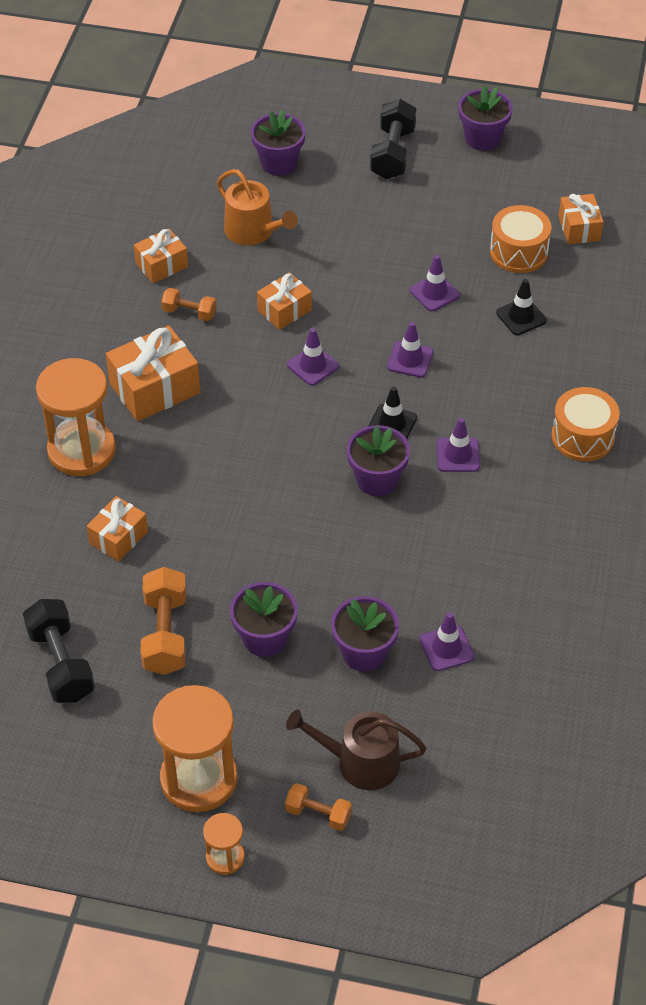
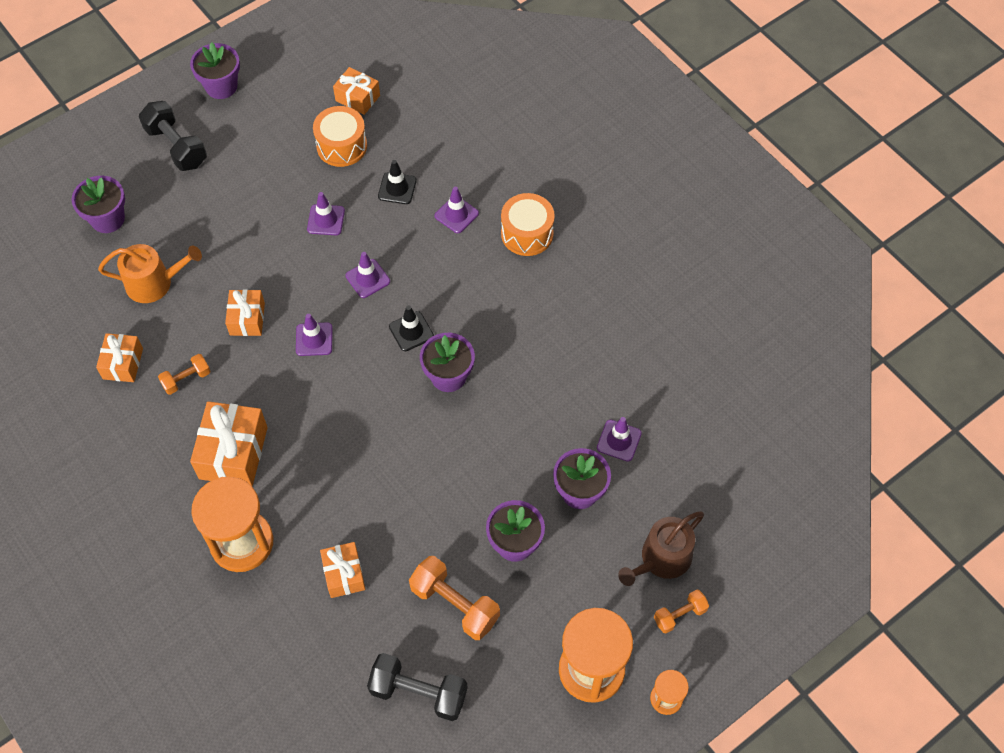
camera: 50 degrees left, 10 degrees up
purple traffic cone [437,418,480,472] -> purple traffic cone moved to [434,187,479,233]

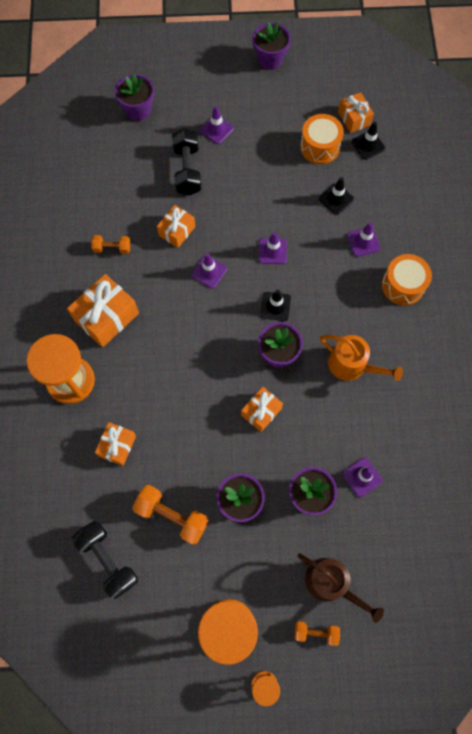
camera: 35 degrees right, 10 degrees up
orange gift [96,333,143,382] -> orange gift moved to [241,387,283,432]
orange watering can [98,244,202,303] -> orange watering can moved to [320,335,403,381]
black dumbbell [139,101,207,171] -> black dumbbell moved to [172,128,202,195]
purple traffic cone [307,192,345,235] -> purple traffic cone moved to [200,106,234,144]
orange dumbbell [409,556,500,640] -> orange dumbbell turned 45 degrees counterclockwise [132,485,209,545]
brown watering can [618,511,704,586] -> brown watering can turned 135 degrees counterclockwise [298,553,384,623]
none -> black traffic cone [352,122,385,160]

